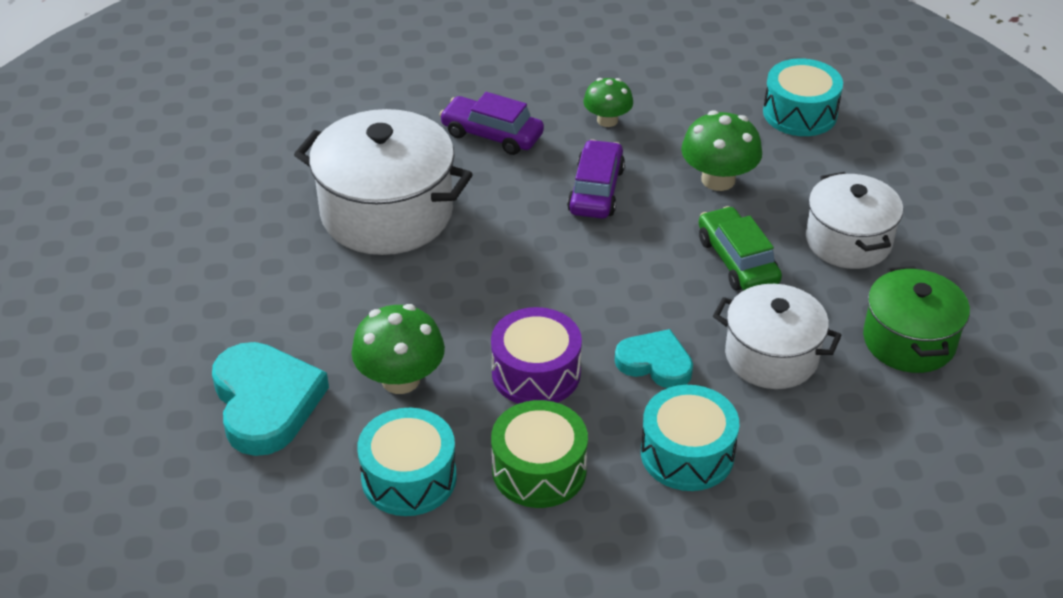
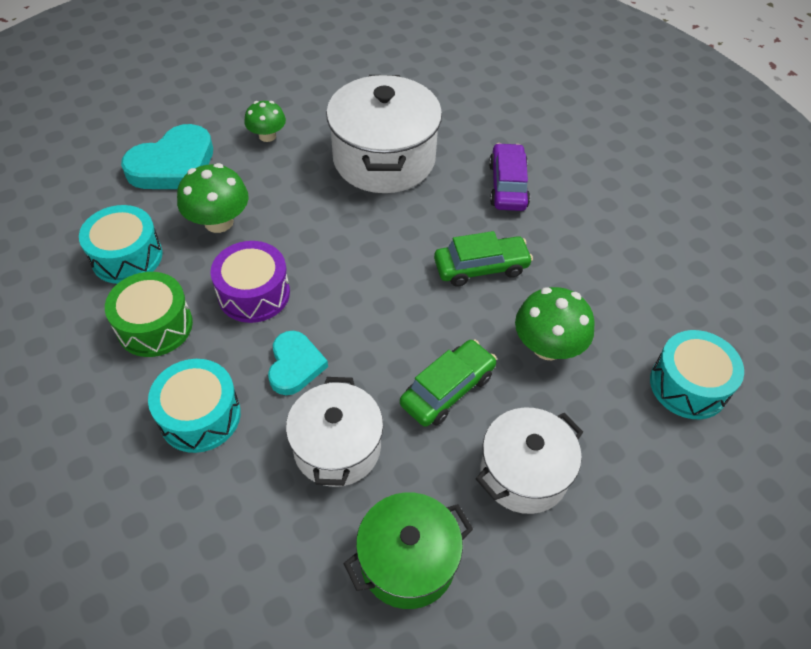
camera: 65 degrees right, 10 degrees up
purple car [567,140,625,219] -> green car [434,231,533,287]
green mushroom [584,78,633,127] -> green mushroom moved to [244,101,286,142]

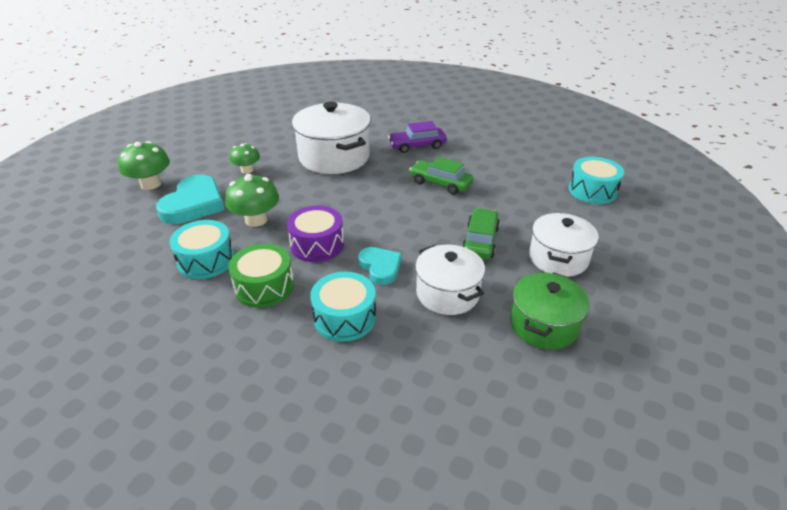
camera: 30 degrees left, 15 degrees down
green car [434,231,533,287] -> green car turned 105 degrees counterclockwise [409,157,473,195]
purple car [489,143,530,211] -> purple car turned 75 degrees counterclockwise [388,121,447,153]
green mushroom [515,287,595,360] -> green mushroom moved to [118,141,170,190]

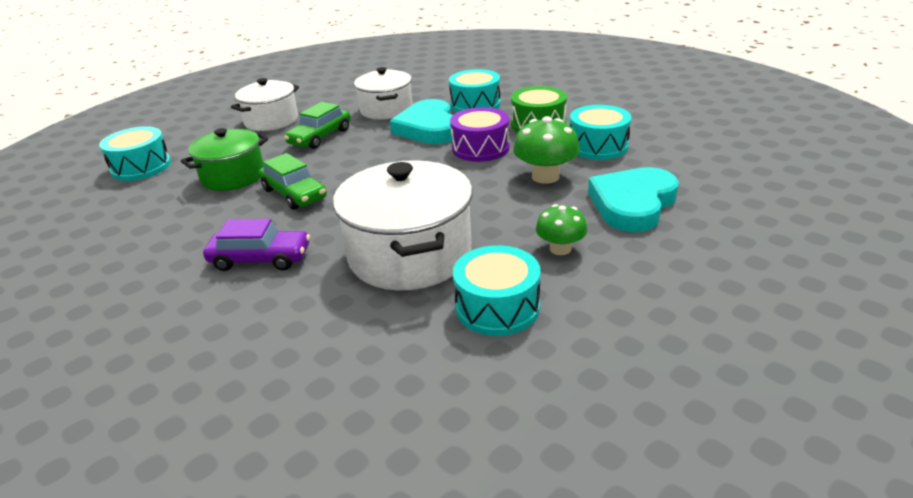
camera: 160 degrees left, 5 degrees down
green mushroom [118,141,170,190] -> none
turquoise heart [358,247,402,285] -> turquoise heart [390,99,453,144], size x1.64
green pot [510,272,589,350] -> green pot moved to [181,128,268,191]
none -> turquoise drum [453,245,541,336]

